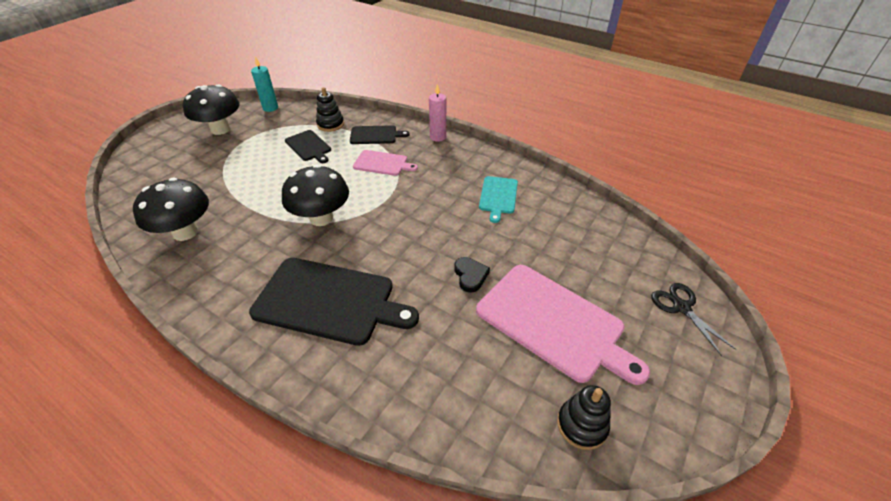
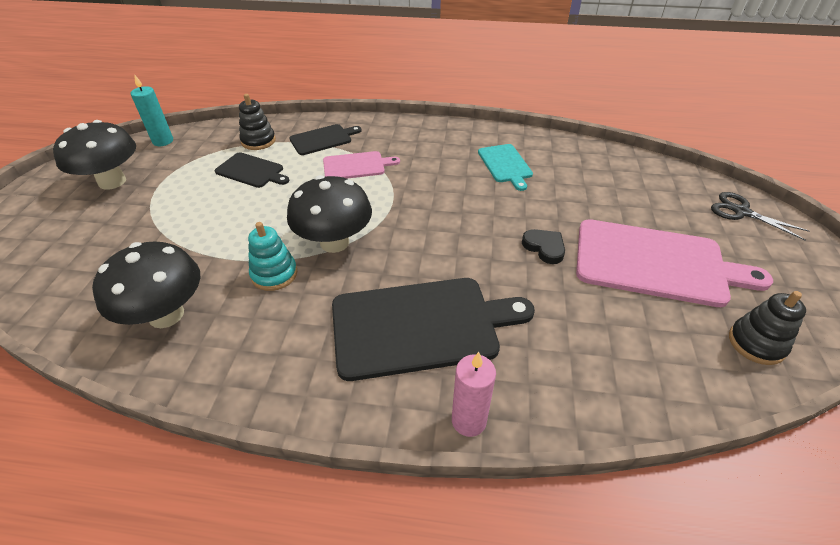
camera: 25 degrees left, 0 degrees up
pink candle [429,84,446,142] -> pink candle moved to [452,352,496,437]
none -> turquoise stacking toy [248,222,298,291]

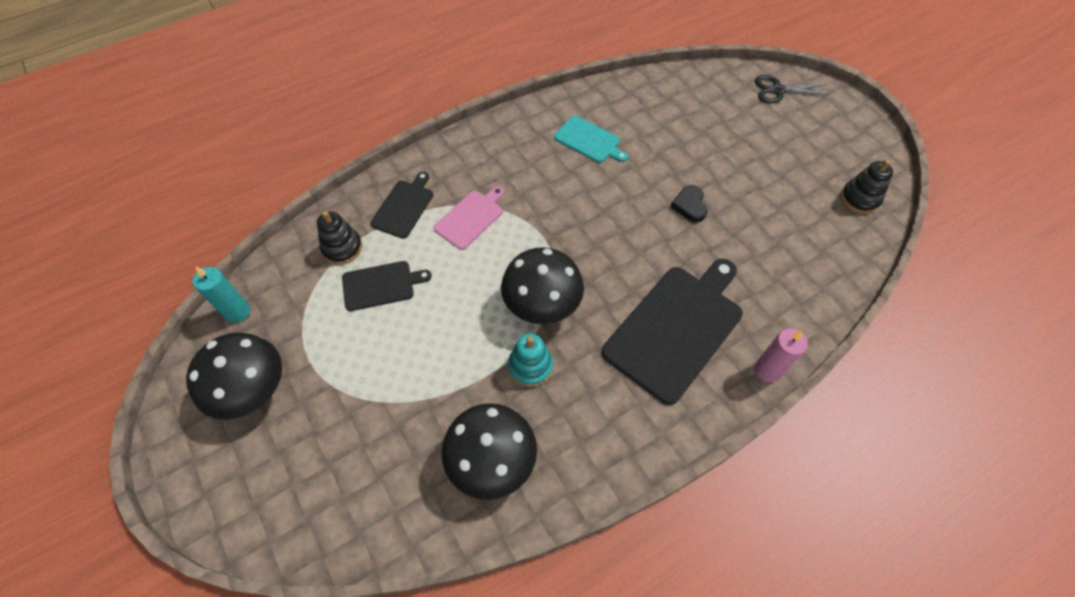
camera: 40 degrees left, 15 degrees up
black heart [522,229,565,264] -> black heart turned 105 degrees counterclockwise [670,185,707,223]
pink cutting board [576,219,773,307] -> none

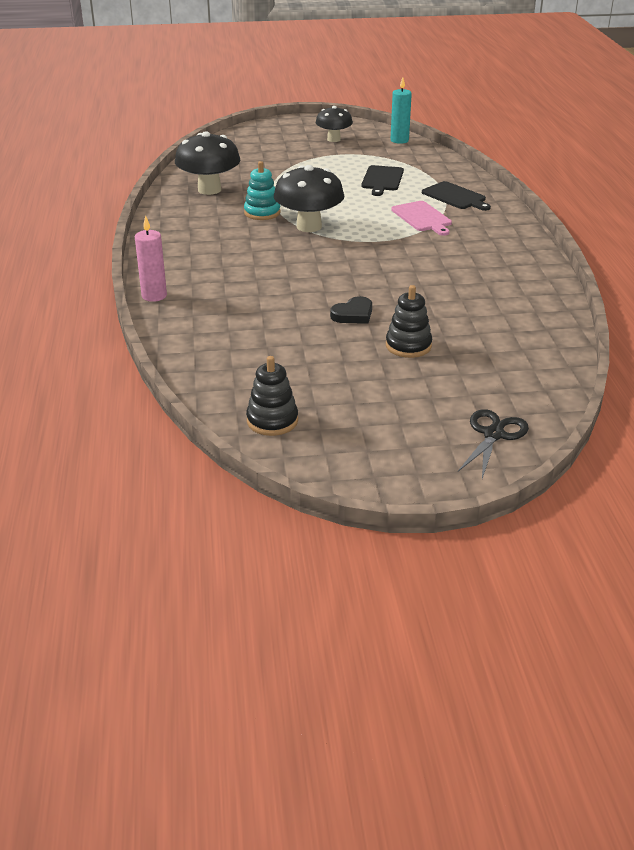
camera: 115 degrees right, 25 degrees down
black mushroom [186,332,282,420] -> black mushroom [316,106,353,142], size x0.64
black stacking toy [317,211,362,265] -> black stacking toy moved to [386,285,432,358]
turquoise cutting board [554,115,628,163] -> none
black cutting board [602,259,743,405] -> none
black heart [670,185,707,223] -> black heart turned 120 degrees clockwise [330,296,372,324]

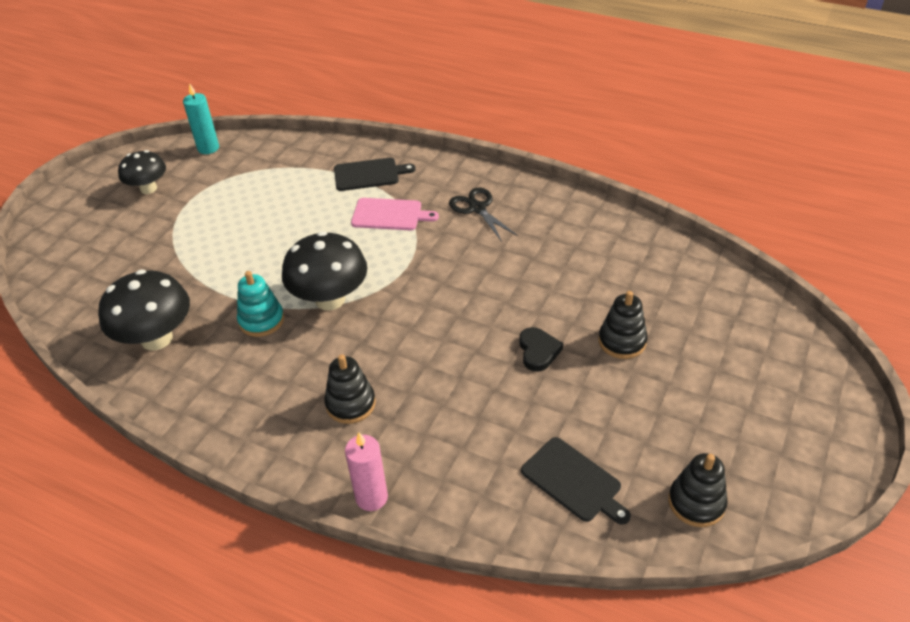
camera: 55 degrees left, 10 degrees up
black cutting board [361,165,404,196] -> black cutting board moved to [521,437,631,525]
black scissors [458,409,529,479] -> black scissors moved to [449,188,518,242]
none -> black stacking toy [325,354,376,424]

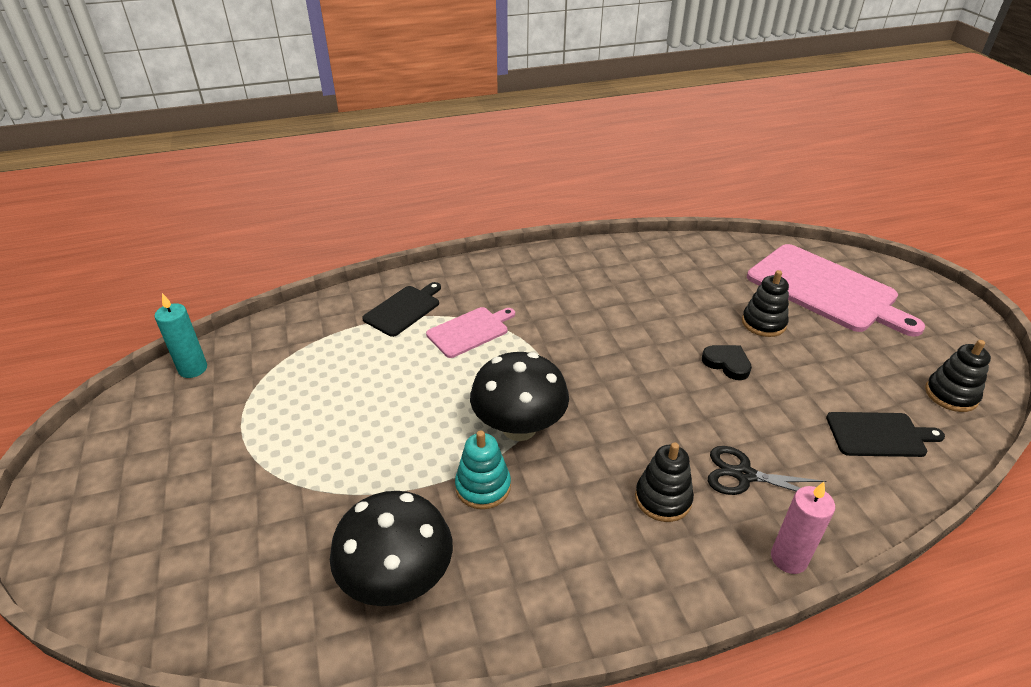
camera: 45 degrees left, 5 degrees down
black mushroom [118,150,166,194] -> none
black scissors [449,188,518,242] -> black scissors moved to [708,446,827,495]
none -> pink cutting board [747,244,925,337]

